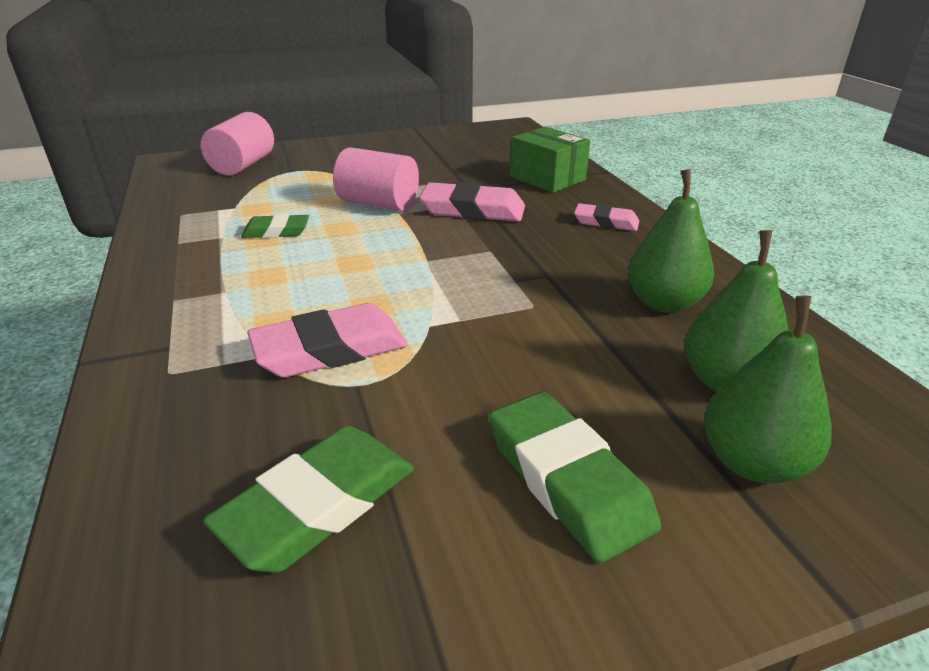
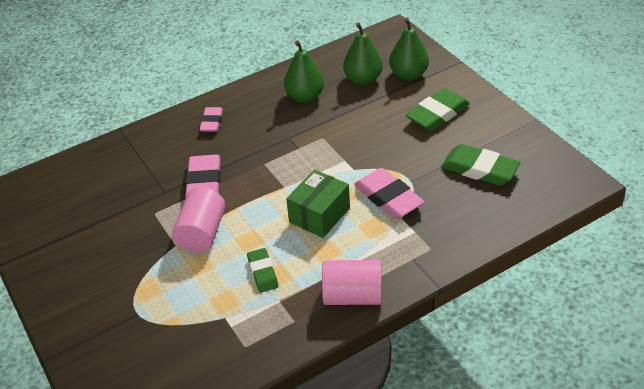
camera: 100 degrees left, 10 degrees up
pink cylinder [200,112,274,176] -> pink cylinder moved to [322,260,382,305]
green box [510,127,590,193] -> green box moved to [286,170,350,238]

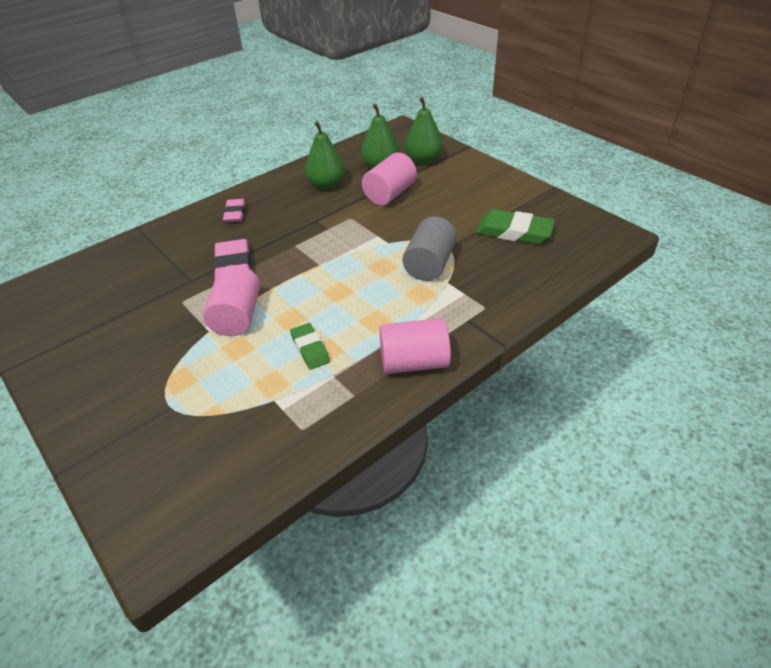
camera: 10 degrees left, 0 degrees up
green box [286,170,350,238] -> none
pink eraser [354,168,424,219] -> grey cylinder [402,216,457,281]
green eraser [406,88,470,131] -> none
none -> pink cylinder [362,153,417,205]

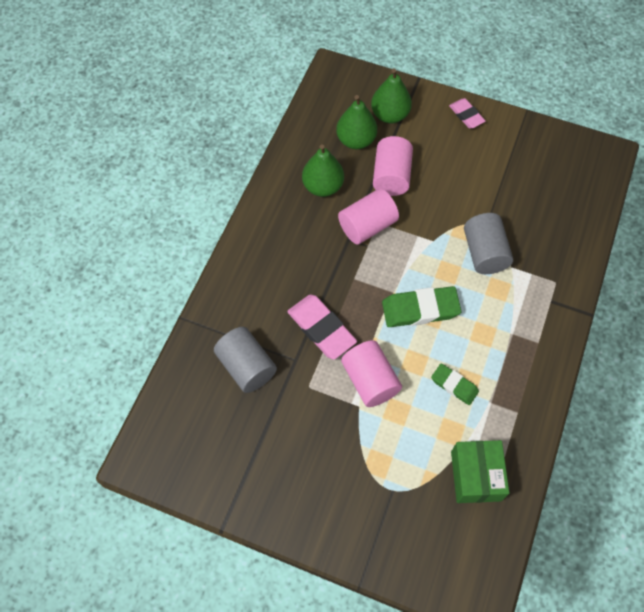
camera: 30 degrees left, 20 degrees up
pink eraser [223,199,245,222] -> pink eraser moved to [449,98,486,129]
pink cylinder [379,318,451,374] -> pink cylinder moved to [338,189,399,245]
green eraser [476,209,555,244] -> green eraser moved to [382,286,461,327]
none -> grey cylinder [214,327,277,393]
none -> green box [451,440,509,503]

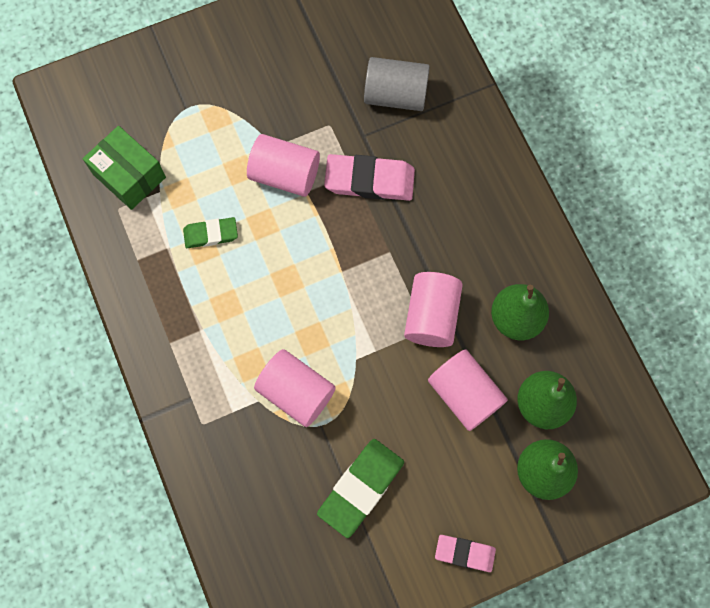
camera: 135 degrees right, 10 degrees up
green eraser [382,286,461,327] -> green eraser moved to [317,439,404,538]
grey cylinder [464,213,513,274] -> pink cylinder [254,349,336,427]

